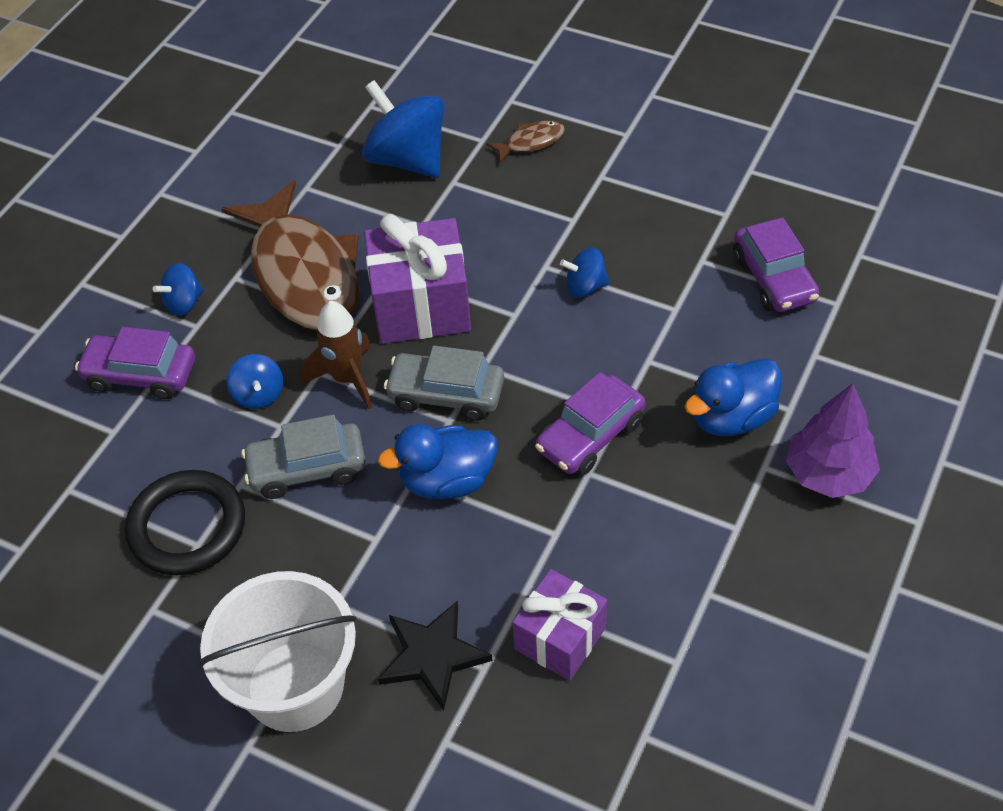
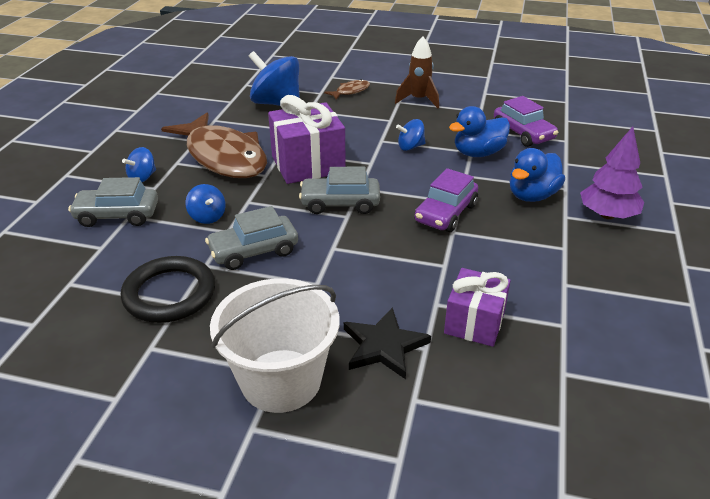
camera: 15 degrees left, 15 degrees down
purple car [75,327,195,399] -> grey car [68,177,158,227]
brown rocket [301,300,372,409] -> brown rocket moved to [395,36,439,108]
blue duck [378,424,497,499] -> blue duck moved to [449,106,510,157]

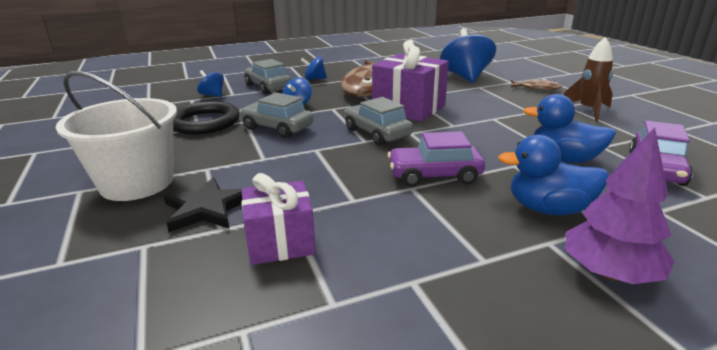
camera: 55 degrees right, 10 degrees down
blue spinning top [396,119,426,151] -> blue spinning top moved to [197,70,224,97]

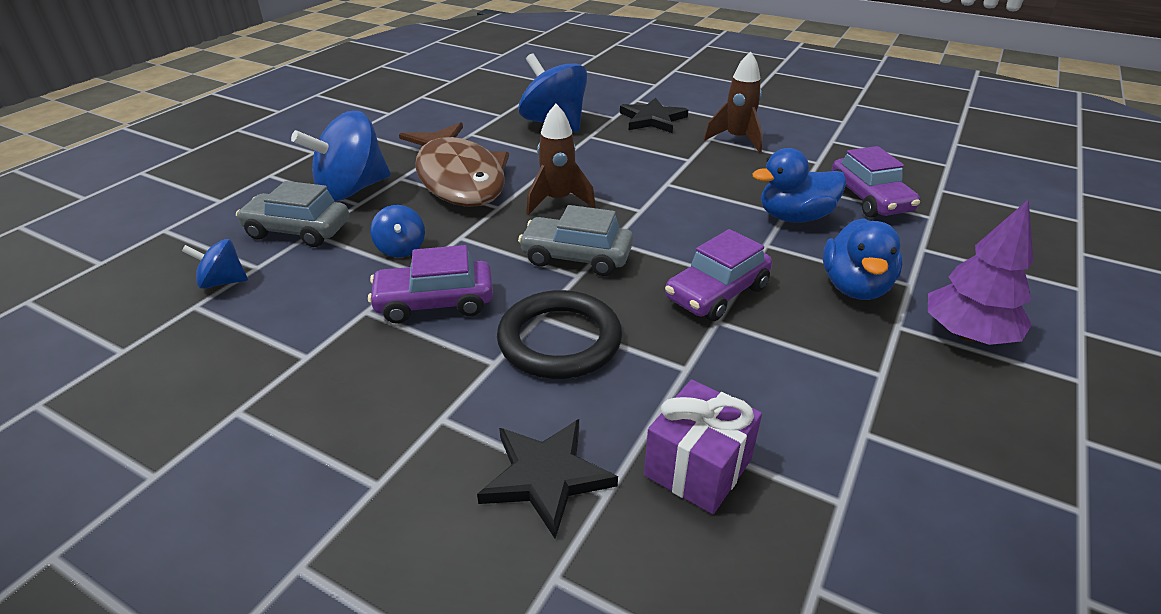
camera: 40 degrees left, 10 degrees up
white bucket [55,71,177,201] -> none
black ring [173,101,239,135] -> black ring moved to [497,290,622,379]
grey car [240,93,313,138] -> purple car [368,245,493,324]
blue spinning top [300,57,327,80] -> blue spinning top [291,111,391,201], size x2.00
purple gift [372,40,449,122] -> brown rocket [526,104,596,215]
blue duck [498,134,608,215] -> blue duck turned 45 degrees counterclockwise [823,218,902,300]
brown fish [511,80,562,90] -> black star [620,98,688,133]

